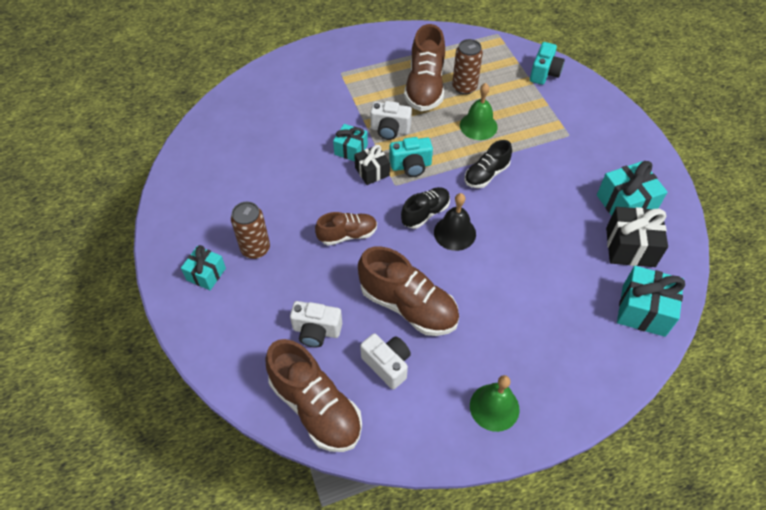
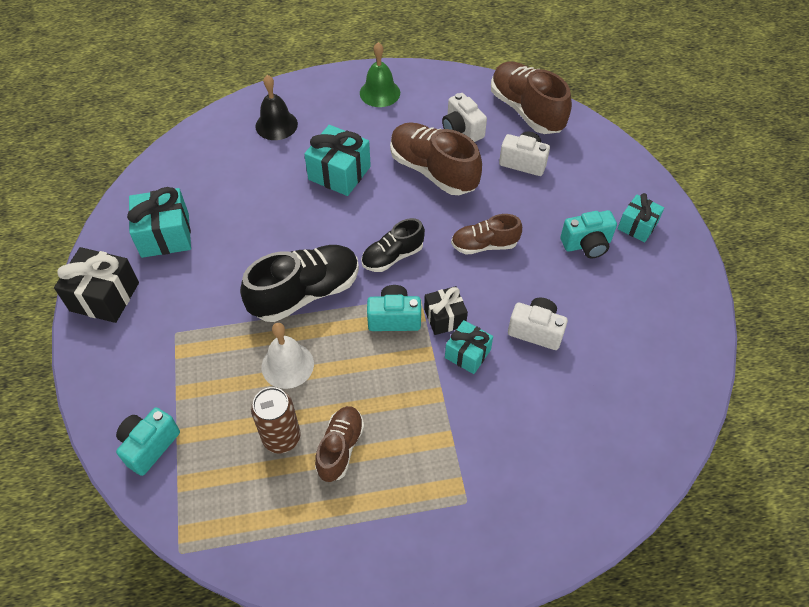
camera: 170 degrees left, 0 degrees up
brown can [231,202,270,259] -> turquoise camera [560,210,617,258]
white camera [370,101,412,140] -> white camera moved to [508,298,568,350]
brown shoe [404,24,445,111] -> brown shoe [315,406,364,482], size x0.59
black bell [434,193,476,251] -> black bell moved to [255,75,298,140]
green bell [460,83,498,140] -> white bell [262,323,314,389]
black shoe [465,140,512,188] -> black shoe [240,245,359,322], size x1.69
black gift [606,207,668,267] -> black gift moved to [54,247,139,323]
turquoise gift [617,266,685,337] -> turquoise gift moved to [304,125,371,196]

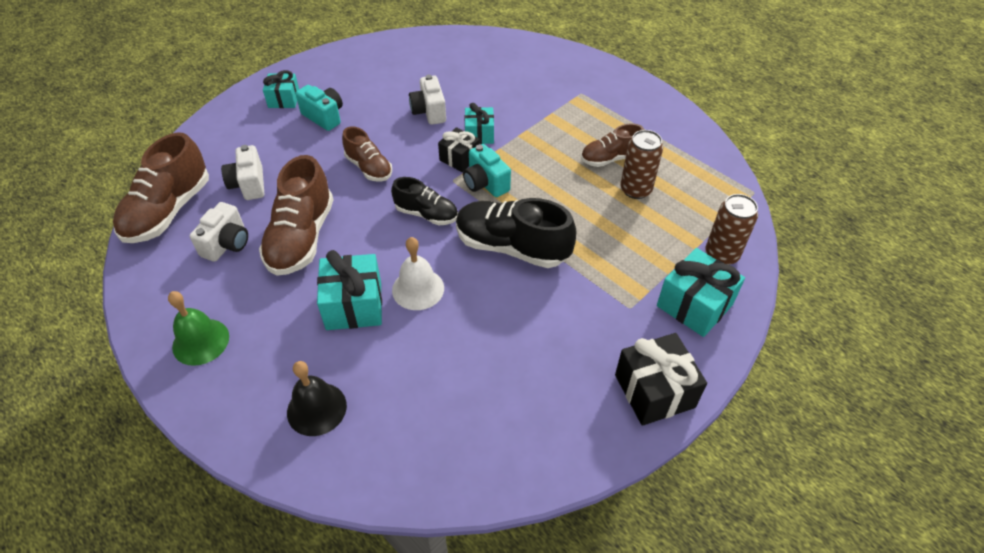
camera: 125 degrees left, 5 degrees down
turquoise camera [116,407,180,476] -> brown can [705,194,758,265]
turquoise gift [127,187,191,258] -> turquoise gift moved to [657,248,745,337]
white bell [262,323,314,389] -> white bell moved to [392,237,444,310]

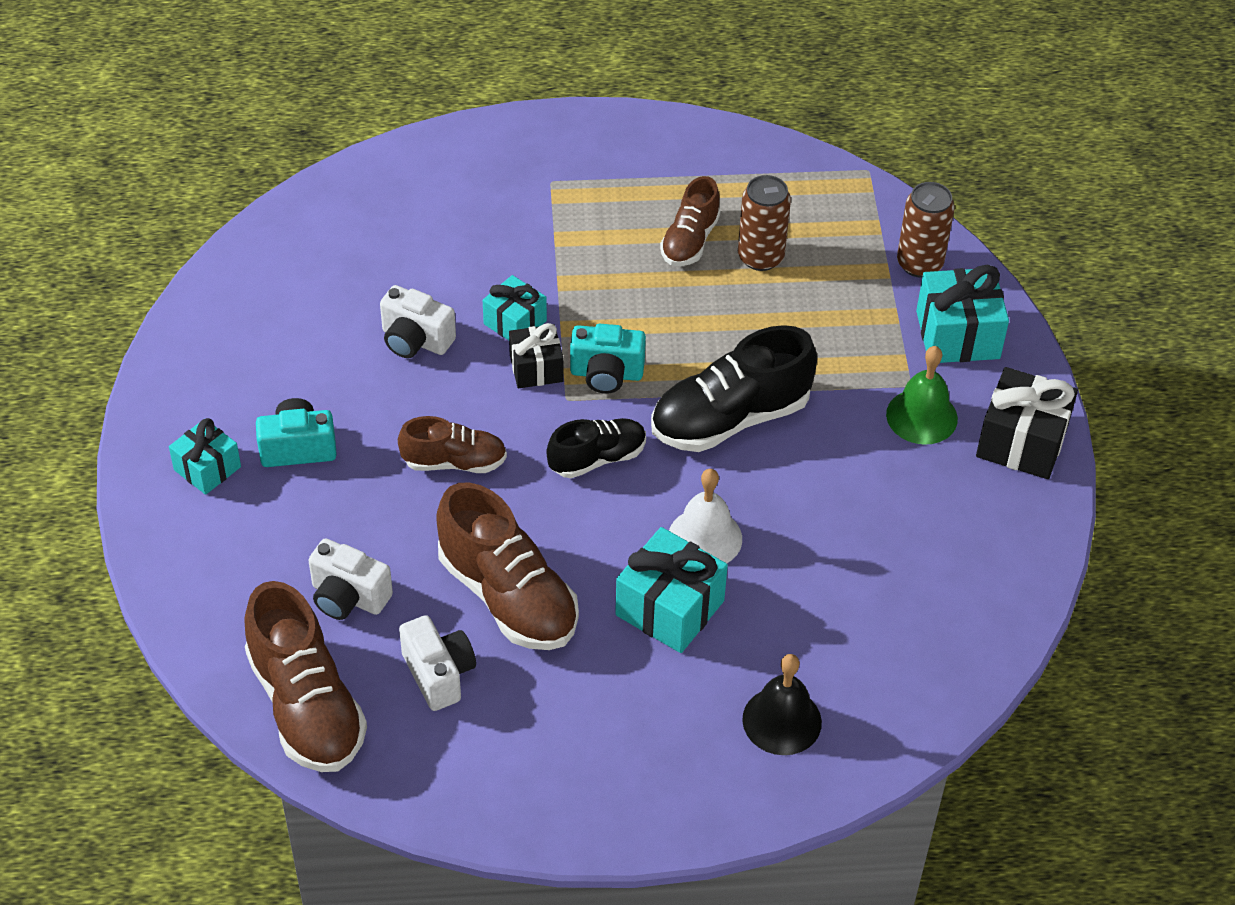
camera: 50 degrees left, 0 degrees up
green bell [168,291,229,366] -> green bell moved to [886,346,958,445]

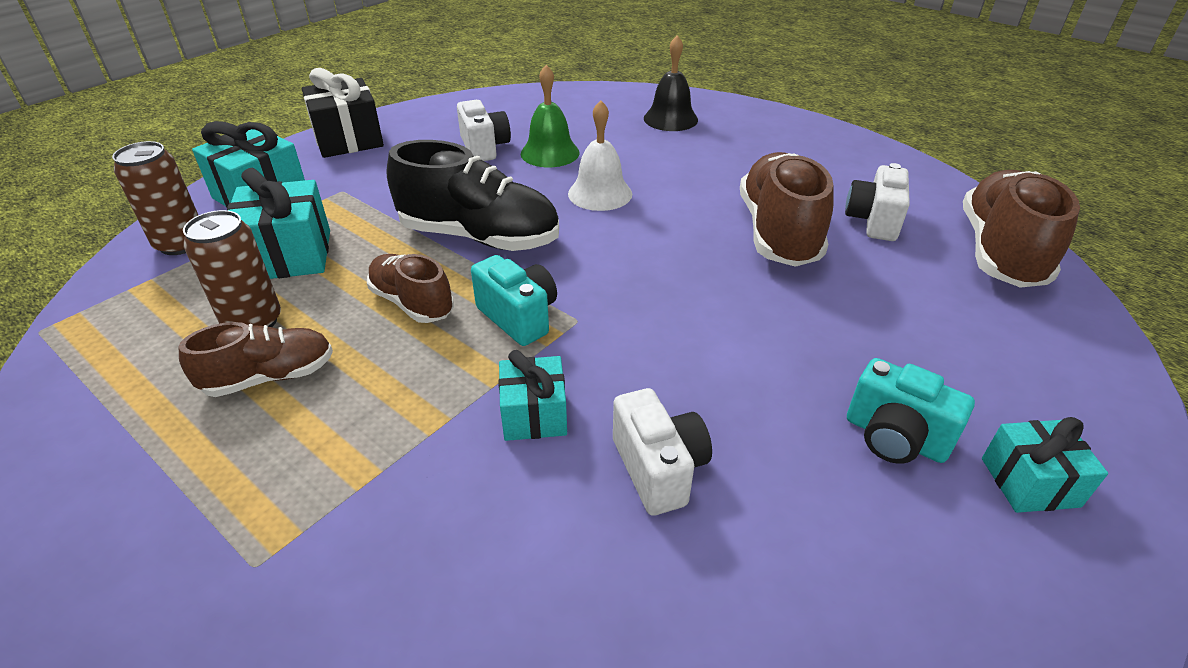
camera: 135 degrees left, 10 degrees down
white camera [308,538,393,620] -> white camera moved to [457,100,511,161]
brown shoe [398,416,507,473] -> brown shoe moved to [367,254,454,323]
black gift [509,323,563,388] -> none
black shoe [546,418,646,478] -> none
turquoise gift [615,527,728,653] -> turquoise gift moved to [227,168,330,279]
green bell [886,346,958,445] -> green bell moved to [521,65,579,167]

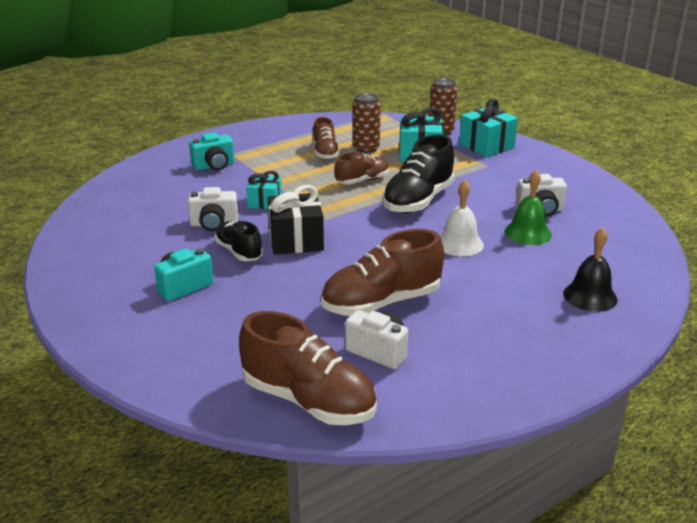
camera: 105 degrees right, 10 degrees down
black gift [302,68,384,158] -> black gift moved to [268,185,324,254]
turquoise camera [471,255,557,346] -> turquoise camera moved to [189,133,234,170]
brown shoe [740,152,834,267] -> brown shoe turned 135 degrees clockwise [321,229,444,316]
turquoise gift [982,417,1108,513] -> none
none -> black shoe [214,221,263,261]

